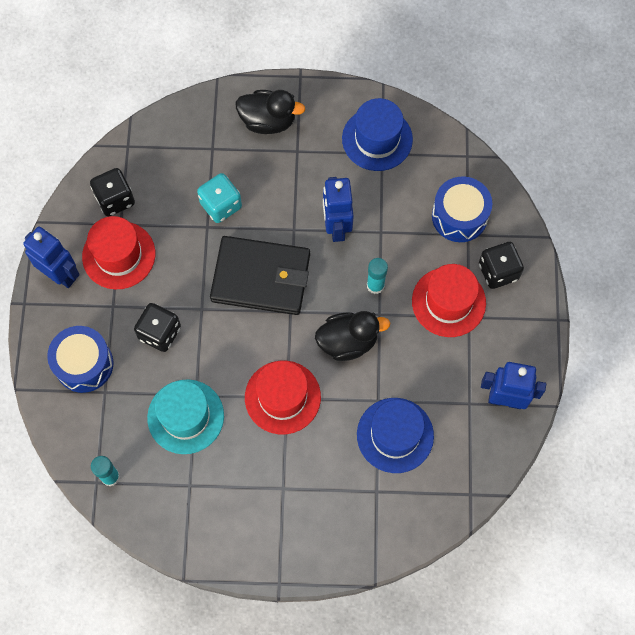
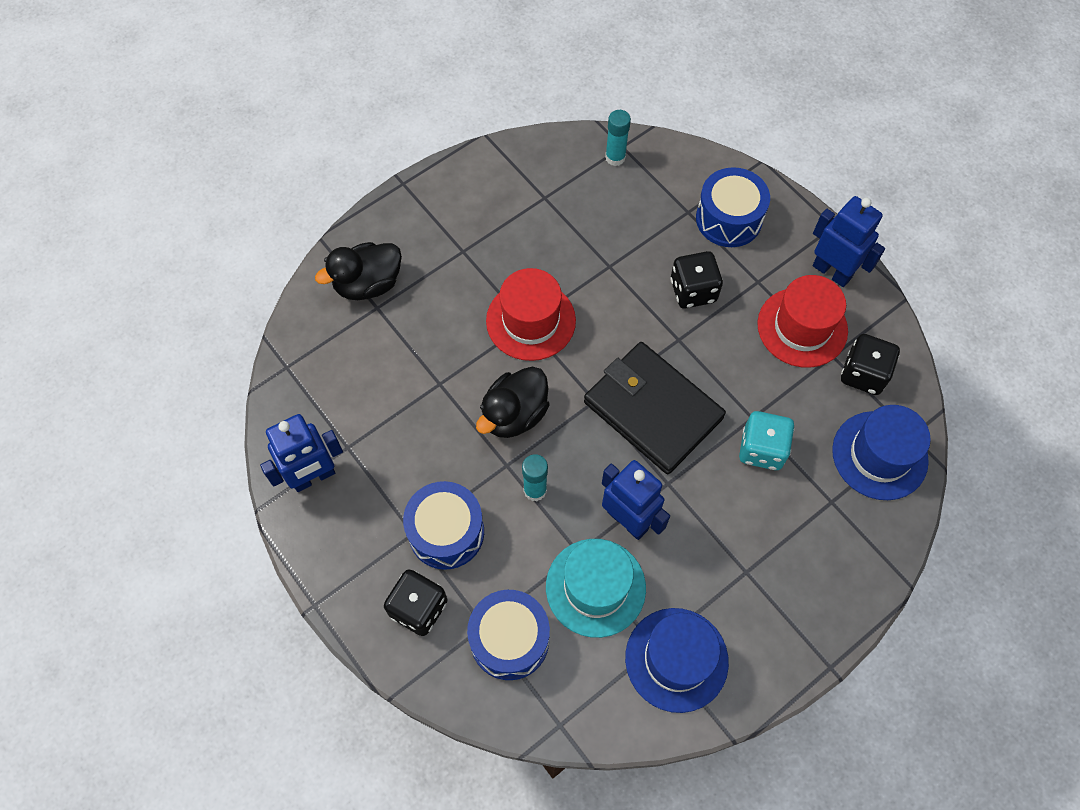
camera: 140 degrees right, 5 degrees down
blue robot [23,227,80,288] -> blue robot turned 135 degrees counterclockwise [813,196,885,287]
turquoise hat [147,379,224,454] -> turquoise hat moved to [546,539,646,638]
black wallet [210,236,310,315] -> black wallet turned 75 degrees clockwise [584,342,726,474]
black duck [235,90,305,134] -> black duck moved to [315,242,402,300]
blue hat [357,398,434,473] -> blue hat moved to [832,405,931,500]
red hat [412,264,486,337] -> blue drum [403,481,484,570]

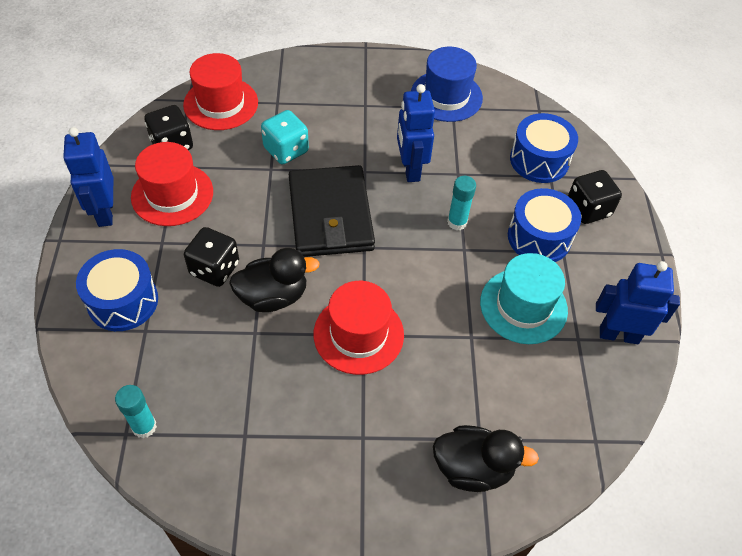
camera: 145 degrees left, 10 degrees down
black duck [476,367,550,438] -> black duck moved to [229,248,320,312]
turquoise hat [546,539,646,638] -> turquoise hat moved to [480,253,568,344]
blue hat [832,405,931,500] -> red hat [183,53,258,130]

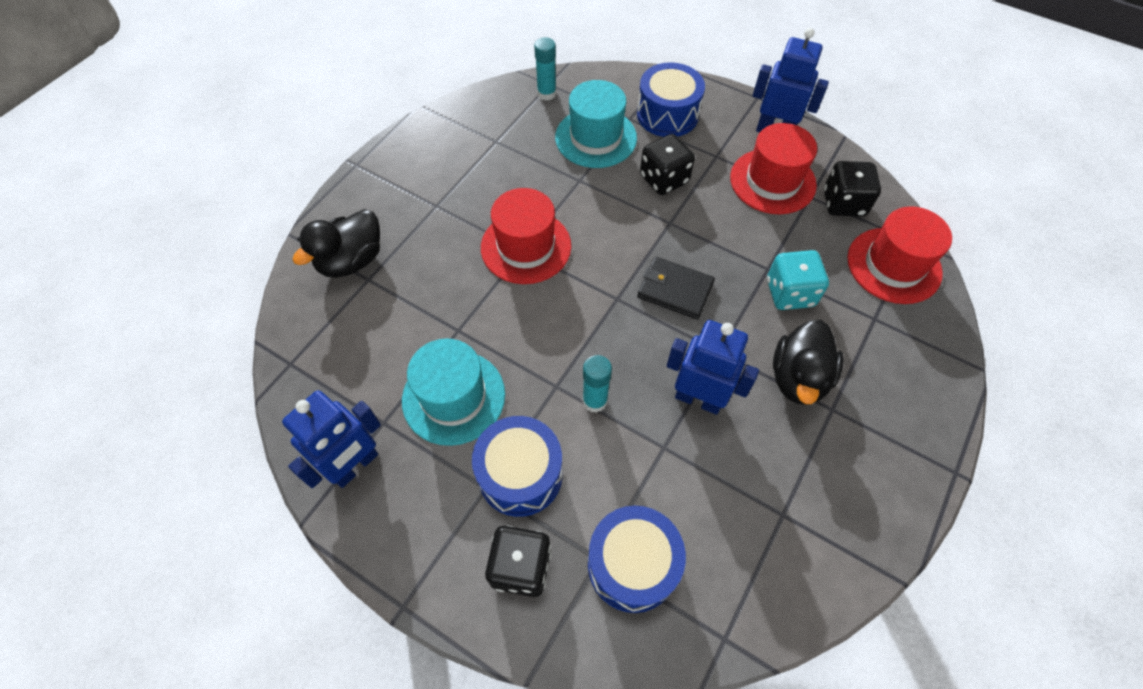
camera: 125 degrees right, 5 degrees up
black duck [229,248,320,312] -> black duck moved to [773,320,844,405]
black wallet [289,165,375,257] -> black wallet [637,257,715,319], size x0.56
blue hat [411,47,483,122] -> none
none -> turquoise hat [555,80,637,168]

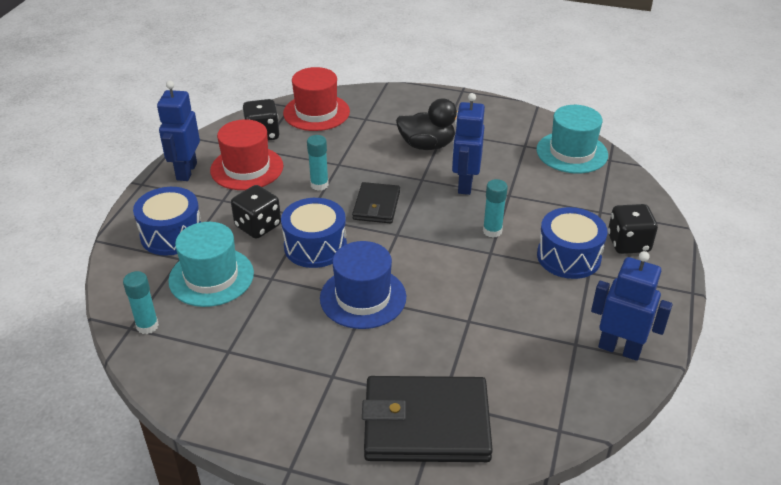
camera: 105 degrees left, 20 degrees down
black duck [292,209,380,278] -> black wallet [362,376,493,462]
turquoise hat [402,338,505,446] -> turquoise hat moved to [537,105,608,173]
red hat [481,188,571,284] -> blue hat [320,241,406,329]
blue drum [588,506,686,613] -> blue drum moved to [281,198,347,268]
turquoise dice [767,250,829,310] -> none
none -> turquoise glue stick [307,135,329,191]

